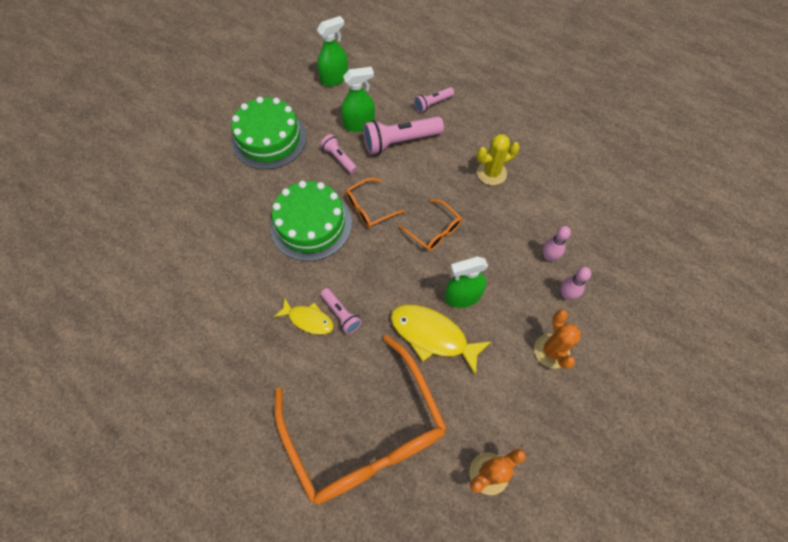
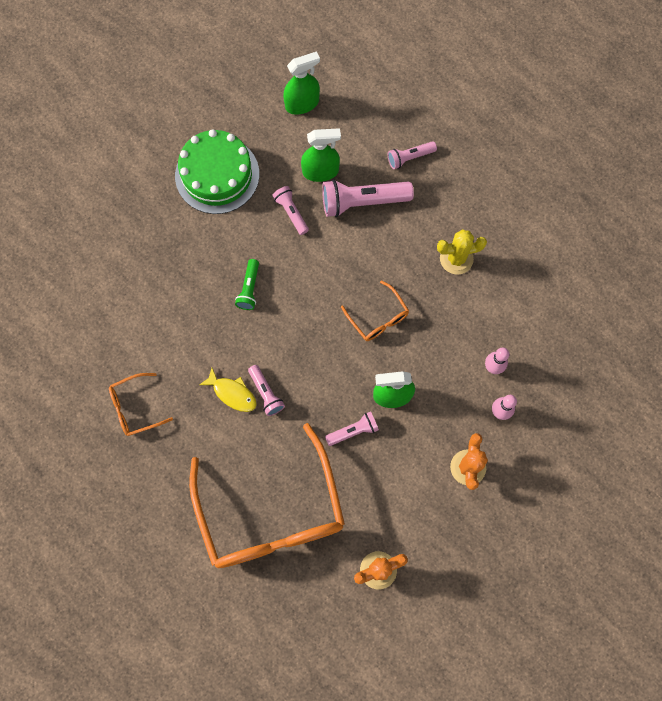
camera: 10 degrees right, 10 degrees up
green cake [270,181,352,261] -> green flashlight [235,259,259,310]
orange glasses [345,178,405,228] -> orange glasses moved to [109,373,173,436]
yellow fish [391,305,491,376] -> pink flashlight [325,412,379,446]

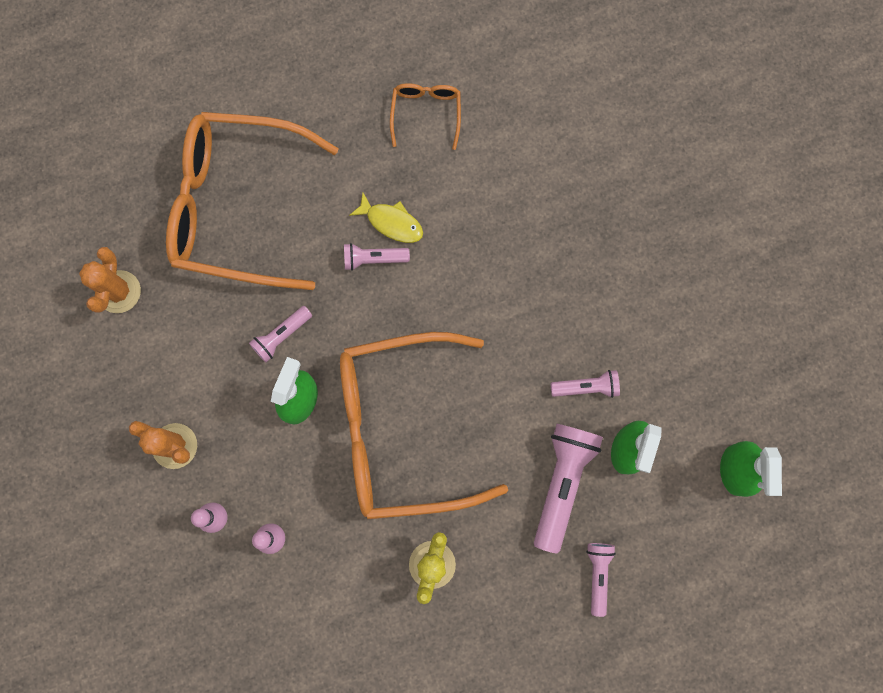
camera: 115 degrees right, 5 degrees up
green cake [175,129,259,214] -> none
yellow fish [199,368,257,412] -> yellow fish turned 120 degrees counterclockwise [349,193,423,243]
green flashlight [235,259,259,310] -> none
pink flashlight [325,412,379,446] -> pink flashlight turned 45 degrees clockwise [249,306,312,362]
orange glasses [341,281,409,341] -> orange glasses [340,332,508,519], size x2.34

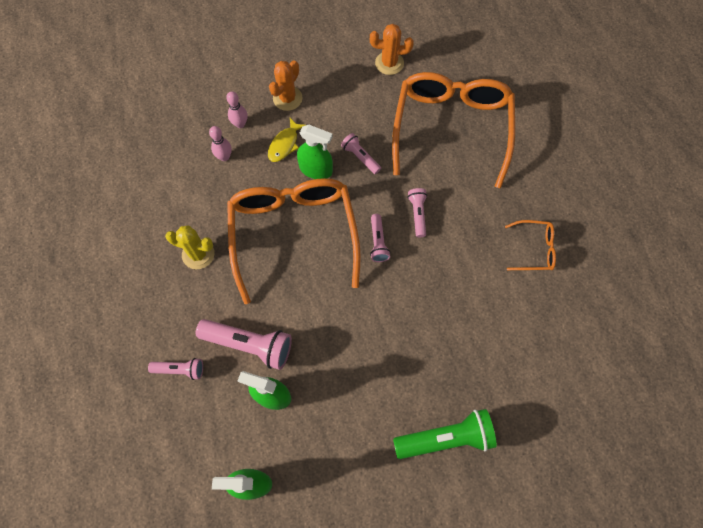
camera: 90 degrees right, 10 degrees down
yellow fish [349,193,423,243] -> yellow fish moved to [268,118,306,162]
pink flashlight [550,370,620,398] -> pink flashlight moved to [370,214,391,262]
none -> green flashlight [393,409,497,459]

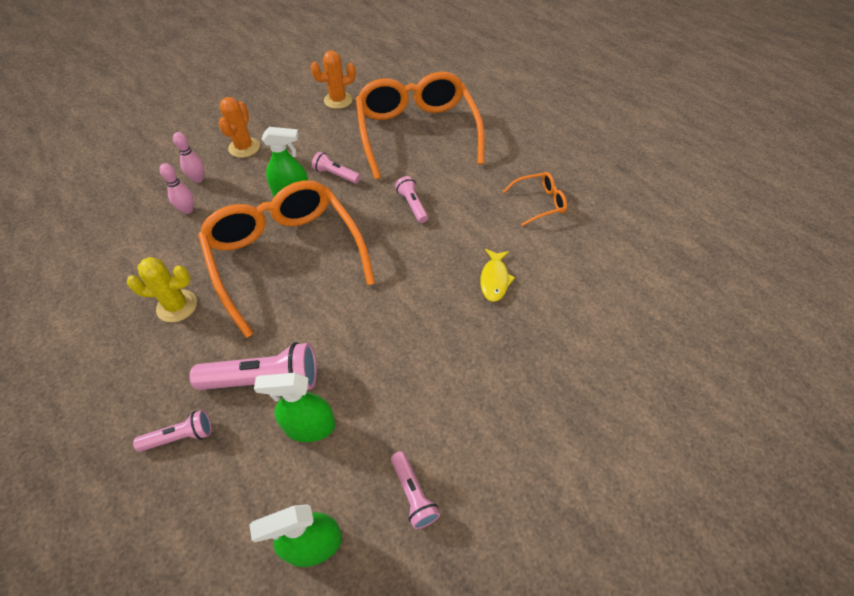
camera: 20 degrees left, 15 degrees down
yellow fish [268,118,306,162] -> yellow fish moved to [480,249,515,302]
pink flashlight [370,214,391,262] -> pink flashlight moved to [391,451,440,529]
green flashlight [393,409,497,459] -> none

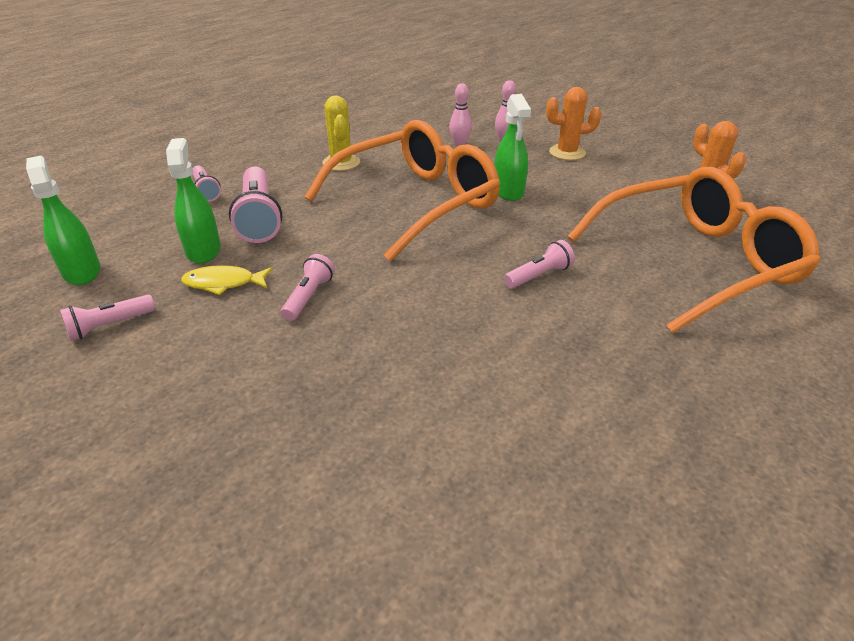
camera: 80 degrees right, 15 degrees down
pink flashlight [312,152,361,184] -> pink flashlight moved to [281,254,335,321]
yellow fish [480,249,515,302] -> yellow fish moved to [181,265,273,295]
orange glasses [502,172,567,226] -> none

